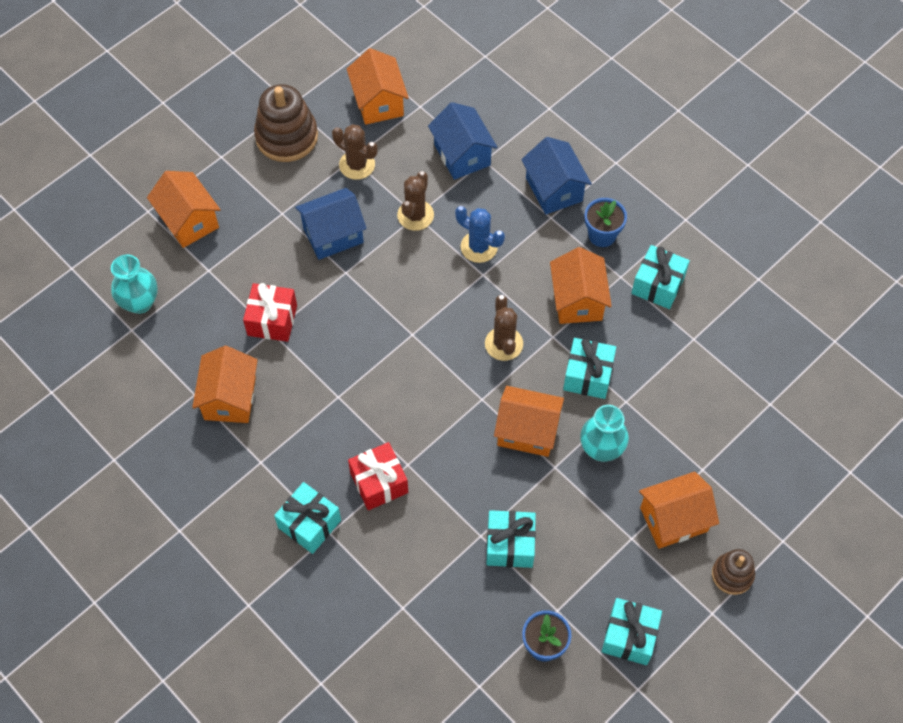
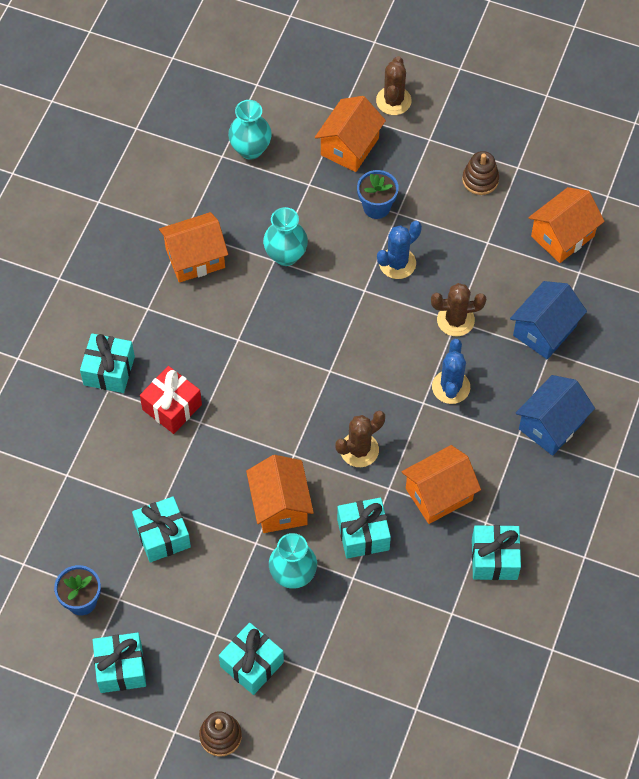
camera: 65 degrees right, 0 degrees up
red gift [243,283,297,342] -> turquoise vase [263,207,308,266]
brown stacking toy [254,84,318,162] -> brown stacking toy [462,151,499,195], size x0.57
blue house [295,188,367,260] -> blue cactus [377,221,422,279]
brown cactus [332,124,377,180] -> brown cactus moved to [376,56,412,115]
blue flower pot [585,198,627,247] -> blue flower pot moved to [357,170,399,219]
orange house [639,472,719,549] -> turquoise gift [219,622,284,695]

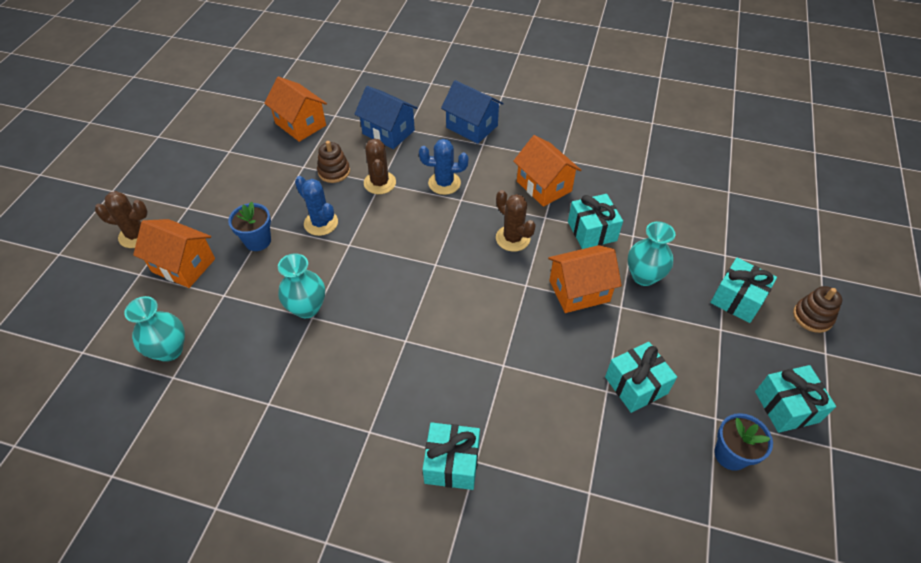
camera: 95 degrees left, 10 degrees down
red gift [140,366,202,434] -> none
orange house [159,212,228,283] -> none
brown stacking toy [462,151,499,195] -> brown stacking toy moved to [317,141,350,183]
turquoise gift [472,525,521,580] -> none

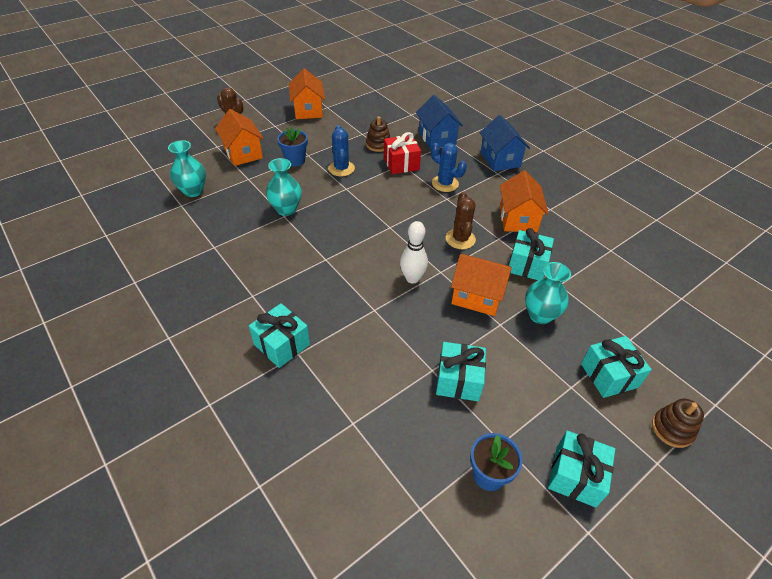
camera: 35 degrees right, 5 degrees down
orange house [264,77,327,142] -> orange house moved to [289,68,325,119]
brown cactus [364,139,396,194] -> red gift [384,132,421,174]
none -> white bowling pin [400,221,428,283]

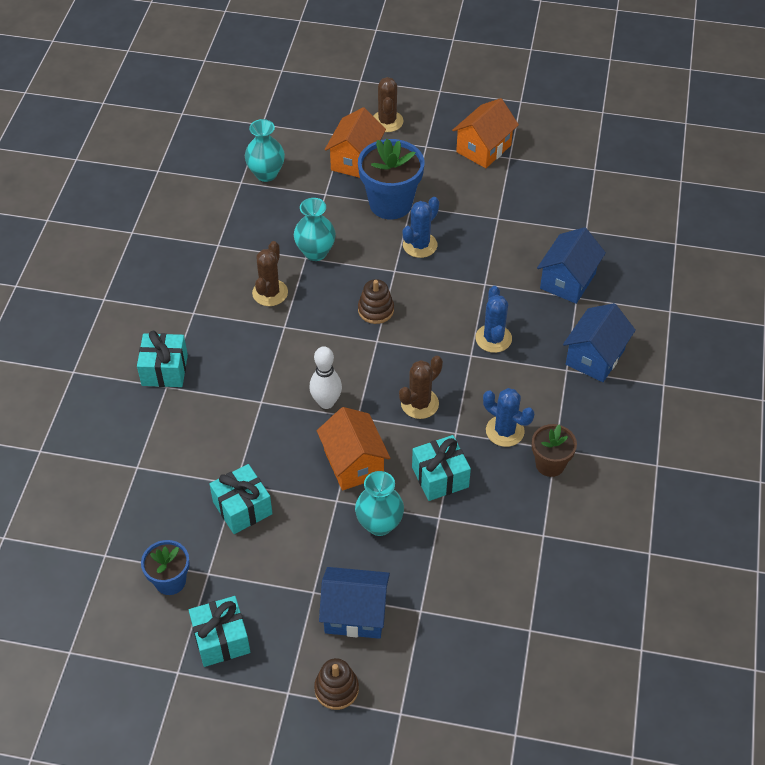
camera: 50 degrees right, 5 degrees up
blue flower pot [277,126,308,167] -> blue flower pot [358,139,424,220], size x1.70
brown stacking toy [366,116,390,152] -> brown stacking toy moved to [358,279,394,324]
red gift [384,132,421,174] -> none
orange house [500,170,549,232] -> blue cactus [483,388,534,447]
turquoise gift [581,336,652,398] -> blue house [319,567,390,639]
none -> brown cactus [252,241,288,306]
none -> brown flower pot [532,424,577,477]

